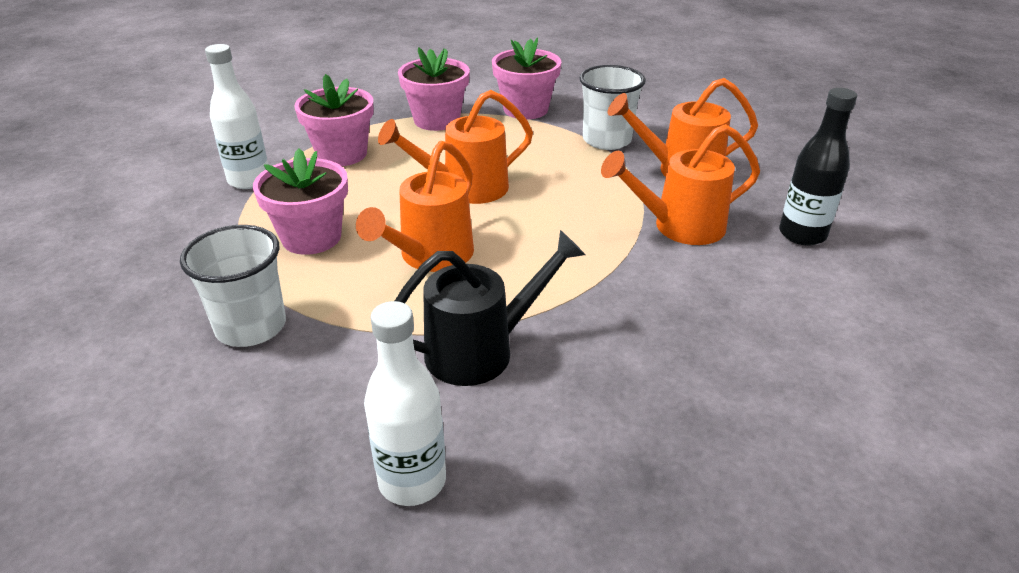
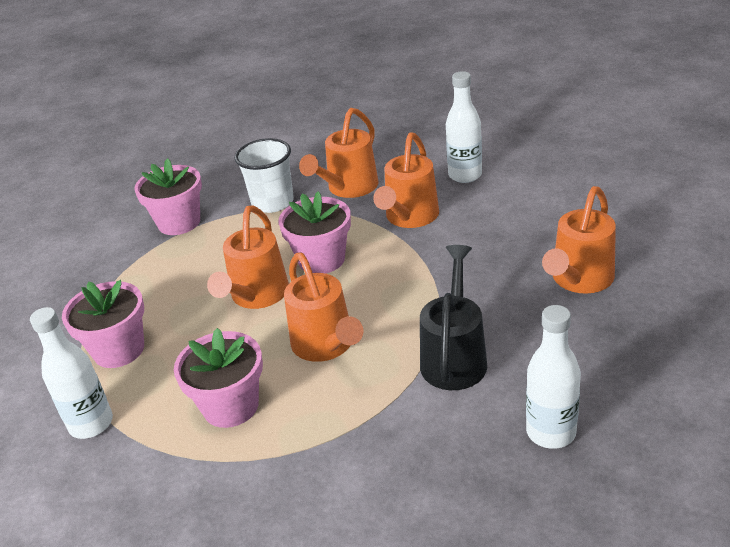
camera: 50 degrees left, 0 degrees up
white cup [180,225,286,347] -> none
pink flower pot [398,47,470,131] -> pink flower pot moved to [278,191,351,273]
black bottle [779,88,857,246] -> white bottle [446,71,482,183]
none -> orange watering can [542,186,616,294]

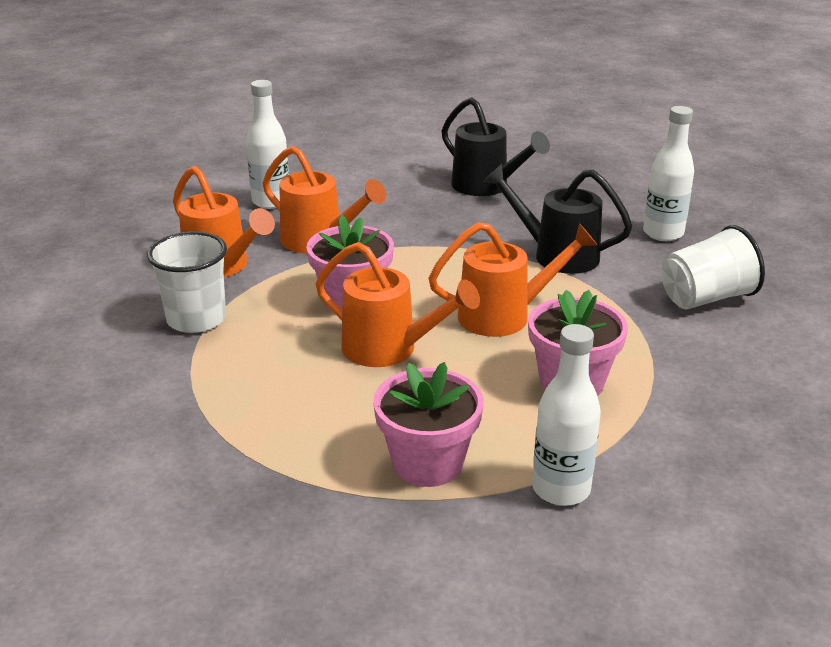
camera: 80 degrees left, 5 degrees down
pink flower pot [134,158,202,235] -> none
orange watering can [542,186,616,294] -> black watering can [442,97,550,196]
none -> white cup [661,225,765,310]

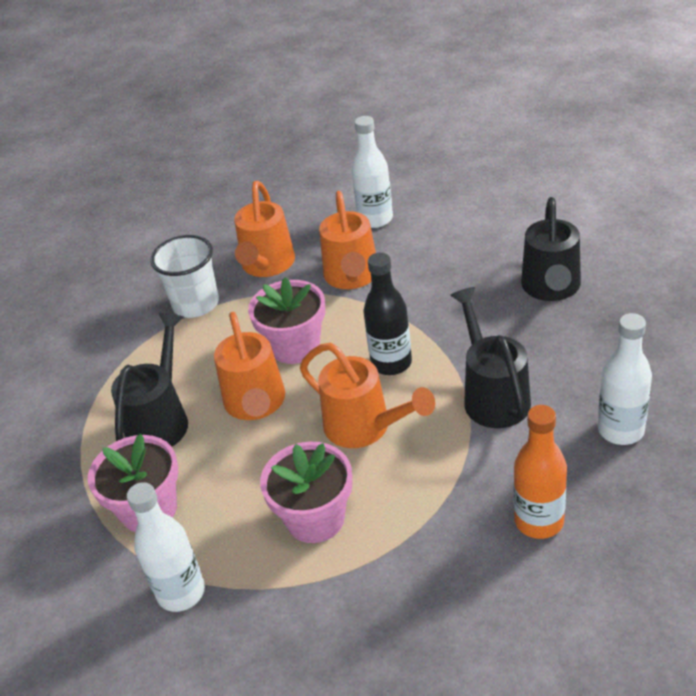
camera: 55 degrees right, 10 degrees up
white cup [661,225,765,310] -> orange bottle [514,405,567,539]
none -> black watering can [111,313,188,447]
none -> black bottle [364,252,412,375]

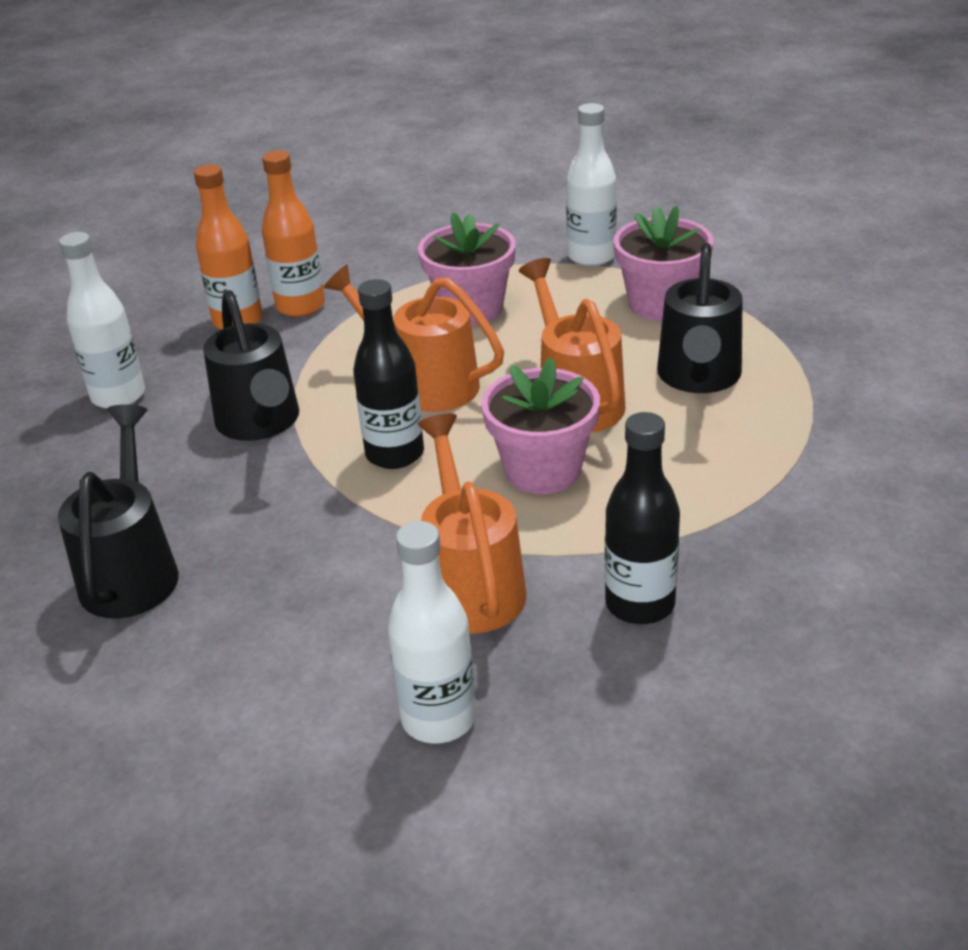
camera: 170 degrees right, 5 degrees down
white cup [150,235,219,318] -> none
orange watering can [234,181,295,277] -> black bottle [605,412,680,624]
none -> orange bottle [262,150,325,317]

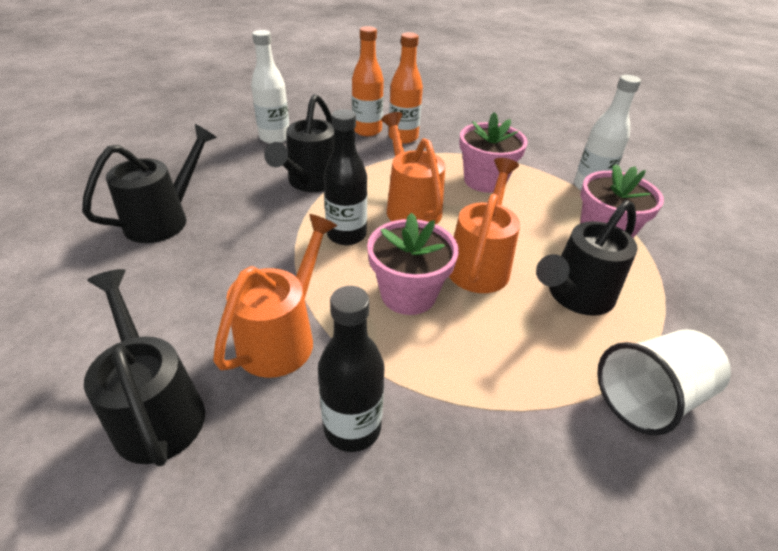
camera: 35 degrees right, 5 degrees up
white bottle [388,521,476,744] -> black watering can [84,269,205,466]
none -> white cup [597,329,731,436]

